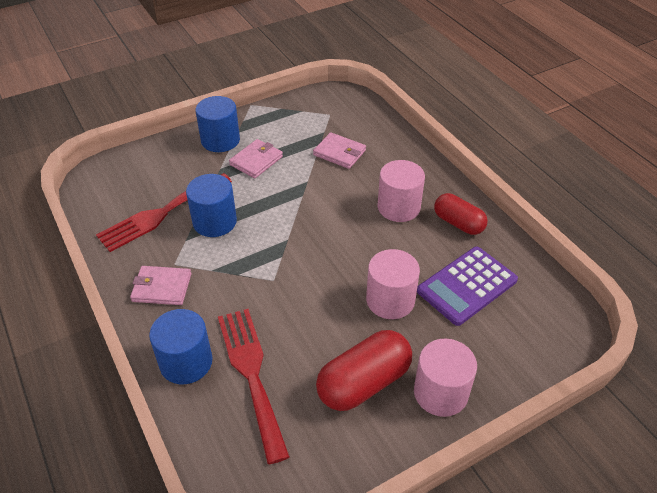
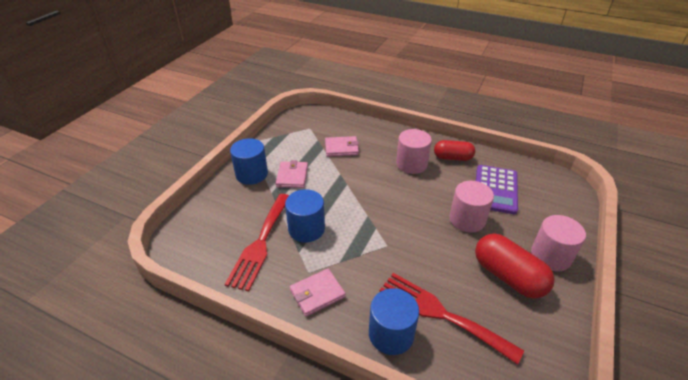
camera: 35 degrees left, 5 degrees down
red capsule [316,330,412,411] -> red capsule turned 60 degrees counterclockwise [475,233,555,298]

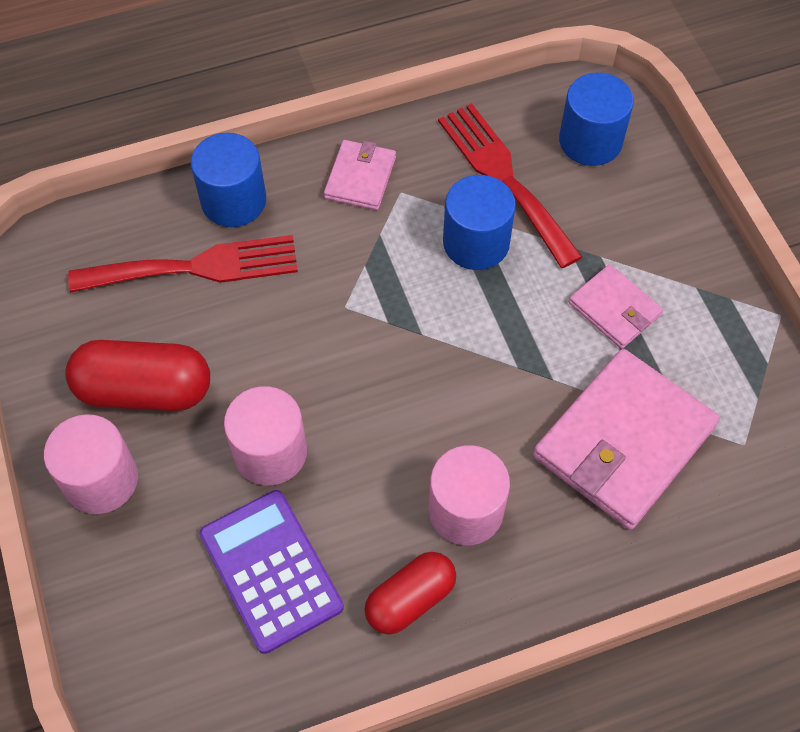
camera: 135 degrees right, 20 degrees up
blue cylinder [230,138,268,185] -> blue cylinder moved to [559,73,634,166]
pink wallet [325,136,359,157] -> pink wallet [533,349,720,530], size x1.91

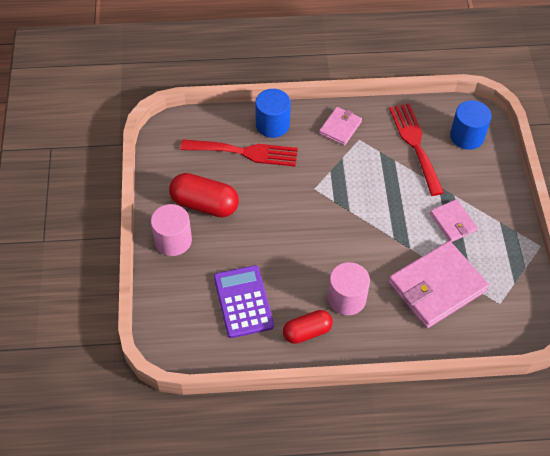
camera: 15 degrees right, 5 degrees down
pink cylinder [224,386,307,485] -> none
blue cylinder [443,175,516,270] -> none

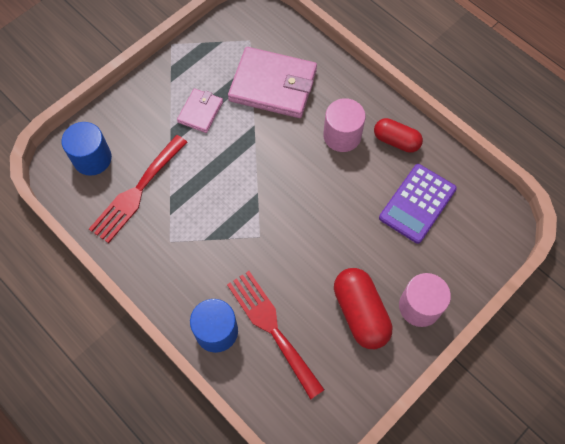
camera: 130 degrees left, 10 degrees up
pink wallet [319,107,362,146] -> none

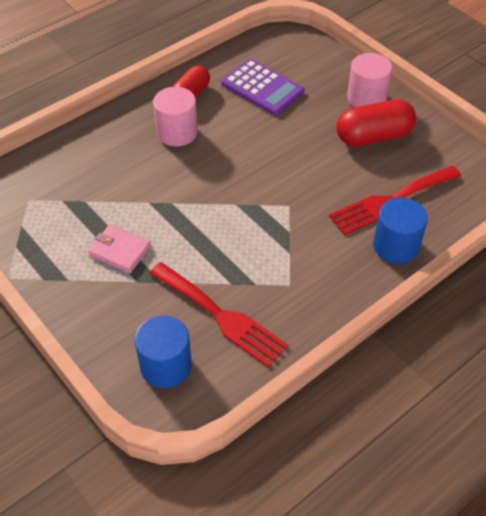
camera: 85 degrees left, 15 degrees down
pink wallet [228,47,317,118] -> none

